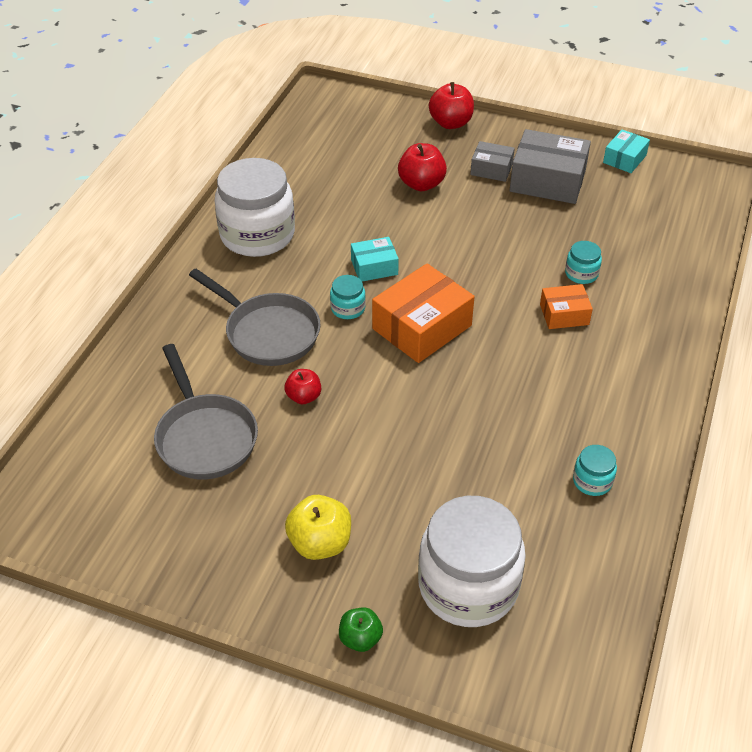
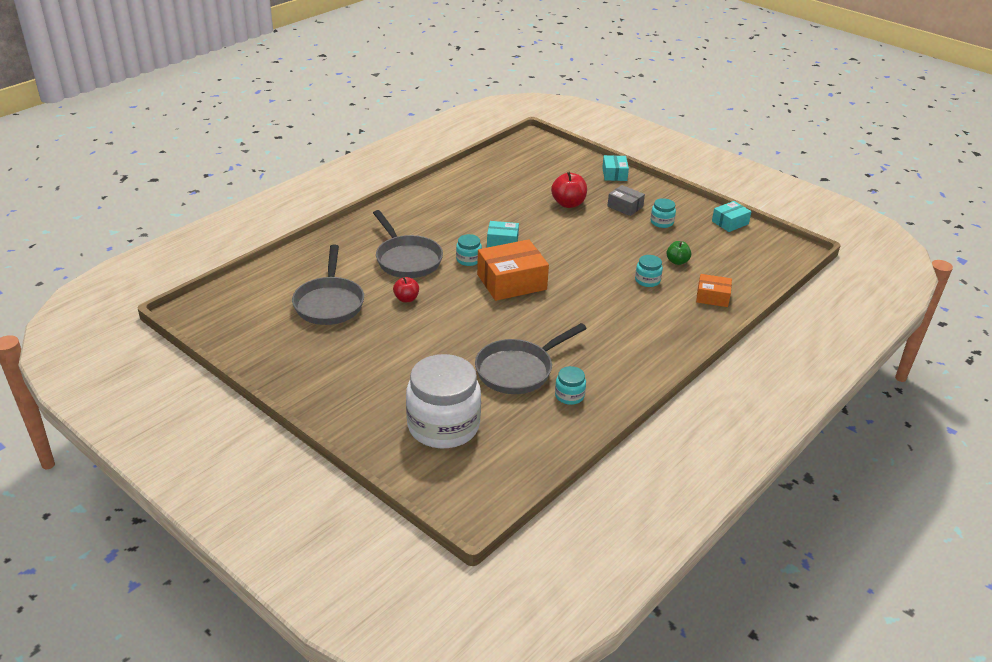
camera: 20 degrees right, 10 degrees down
white jar [215,158,295,257] -> none
yellow apple [285,495,351,560] -> none
green apple [339,607,383,652] -> green apple moved to [667,241,691,265]
red apple [429,82,474,129] -> turquoise box [602,155,629,181]
grey box [510,129,591,204] -> turquoise jar [651,198,676,228]
orange box [540,284,593,329] -> orange box moved to [696,274,732,307]
none -> grey pan [475,323,587,394]

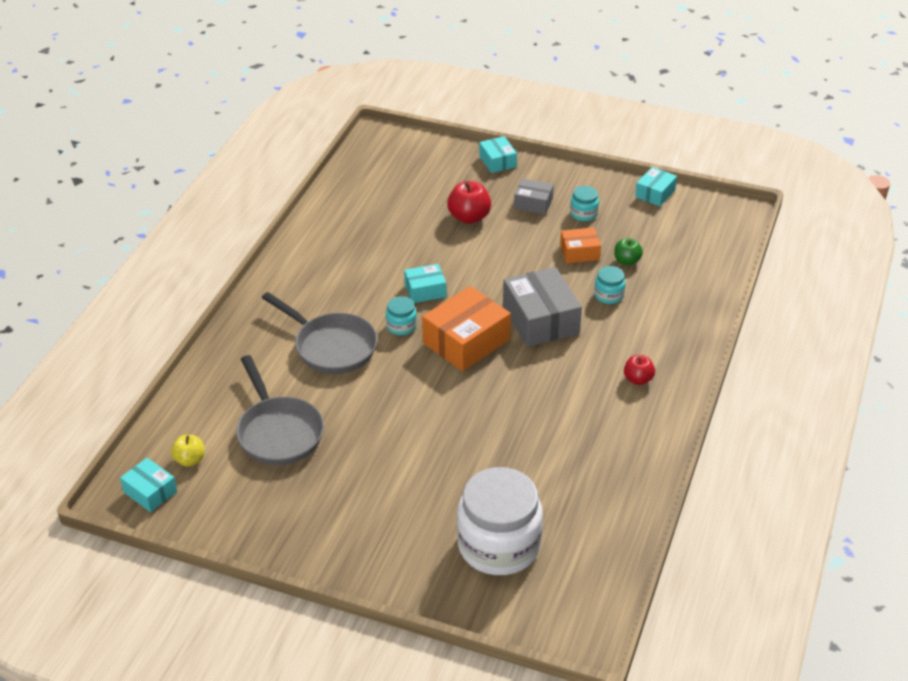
camera: 20 degrees left, 5 degrees up
red apple [393,277,419,302] -> red apple moved to [624,355,655,385]
grey pan [475,323,587,394] -> none
turquoise jar [555,366,586,405] -> none
orange box [696,274,732,307] -> orange box moved to [560,227,601,263]
none -> turquoise box [120,458,177,512]
none -> yellow apple [171,435,205,467]
none -> grey box [503,267,582,347]

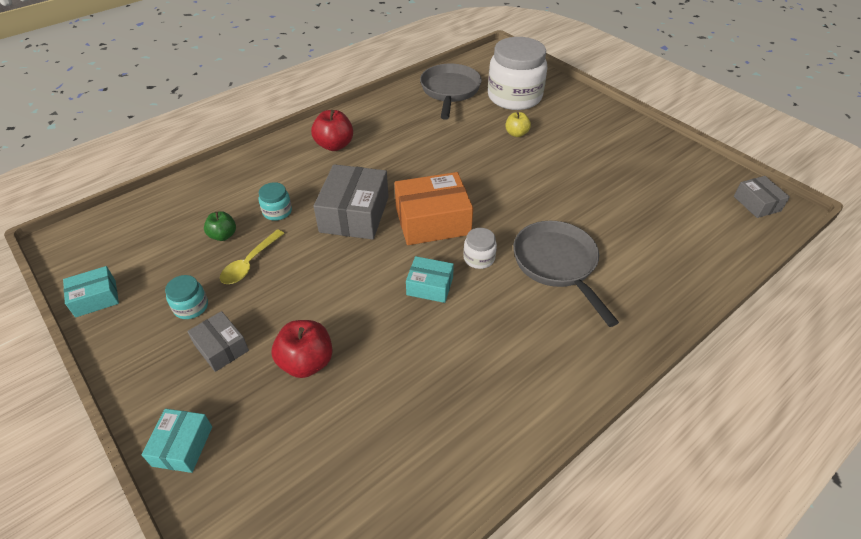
camera: 150 degrees left, 5 degrees up
turquoise box [120,458,177,512] -> grey box [734,176,790,218]
yellow apple [171,435,205,467] -> yellow apple moved to [505,112,531,137]
grey pan [236,355,324,465] -> grey pan moved to [420,64,482,120]
turquoise jar [386,296,417,335] -> white jar [463,228,497,269]
orange box [560,227,601,263] -> yellow spoon [220,230,285,284]
red apple [624,355,655,385] -> red apple [311,110,353,151], size x1.59

